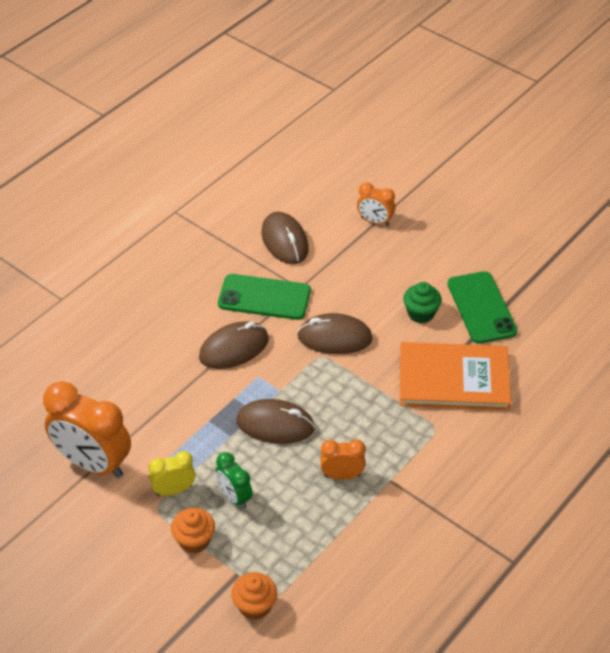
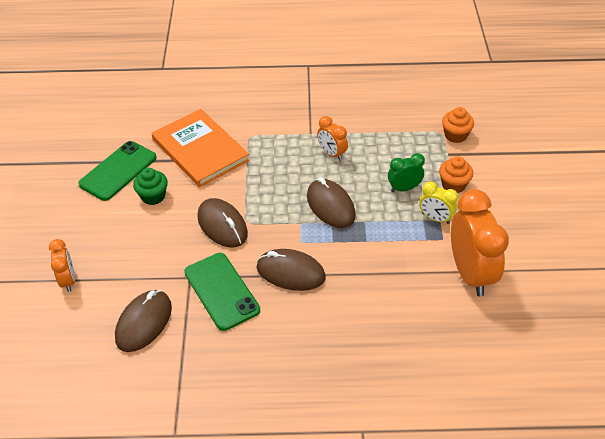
camera: 130 degrees left, 0 degrees up
green clock [216,452,253,509] -> green clock turned 120 degrees counterclockwise [388,153,425,192]

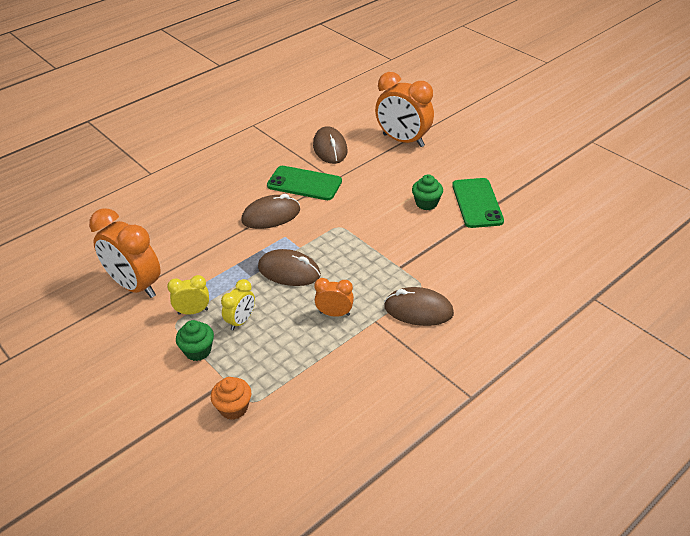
camera: 140 degrees right, 5 degrees down
orange clock [49,239,75,292] -> orange clock [375,72,434,147], size x1.95
orange book [152,109,250,187] -> none
brown mouse [197,198,248,248] -> brown mouse moved to [384,287,454,326]
green clock [388,153,425,192] -> yellow clock [221,279,255,330]
orange cupcake [439,156,473,193] -> green cupcake [176,320,214,361]

